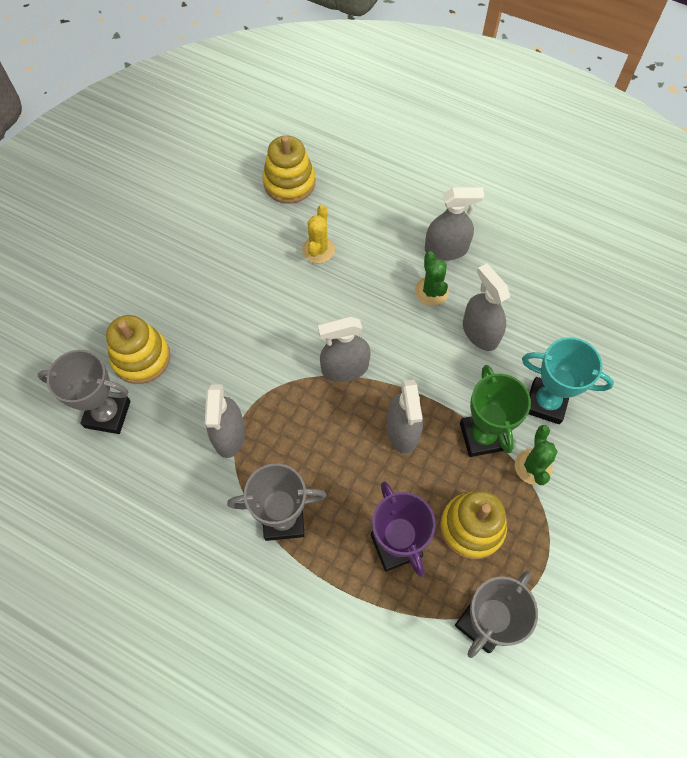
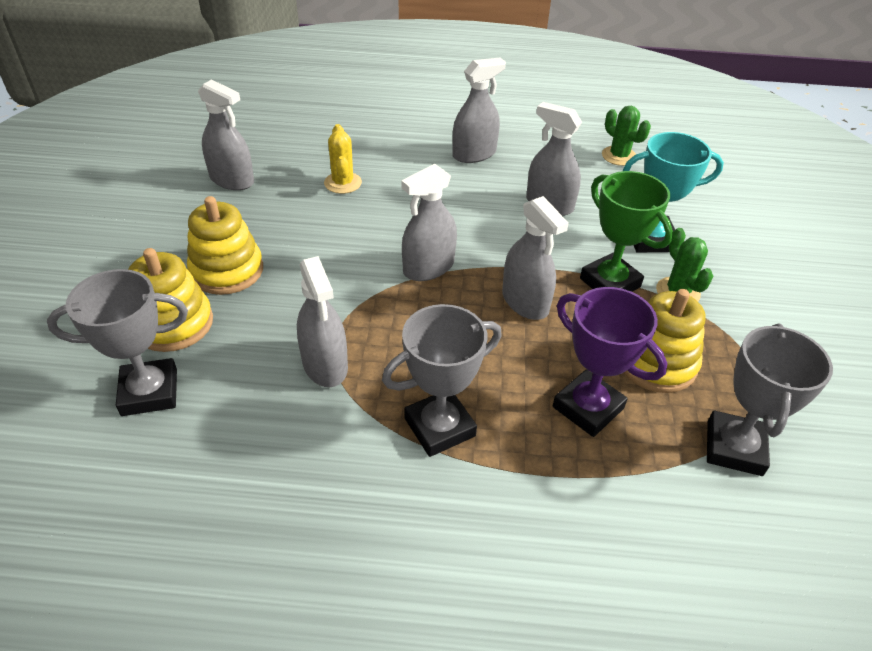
camera: 25 degrees left, 20 degrees down
yellow stacking toy [263,135,315,203] -> yellow stacking toy moved to [187,196,263,295]
green cactus [415,251,449,306] -> green cactus moved to [602,106,651,166]
none -> grey spray bottle [198,79,254,190]

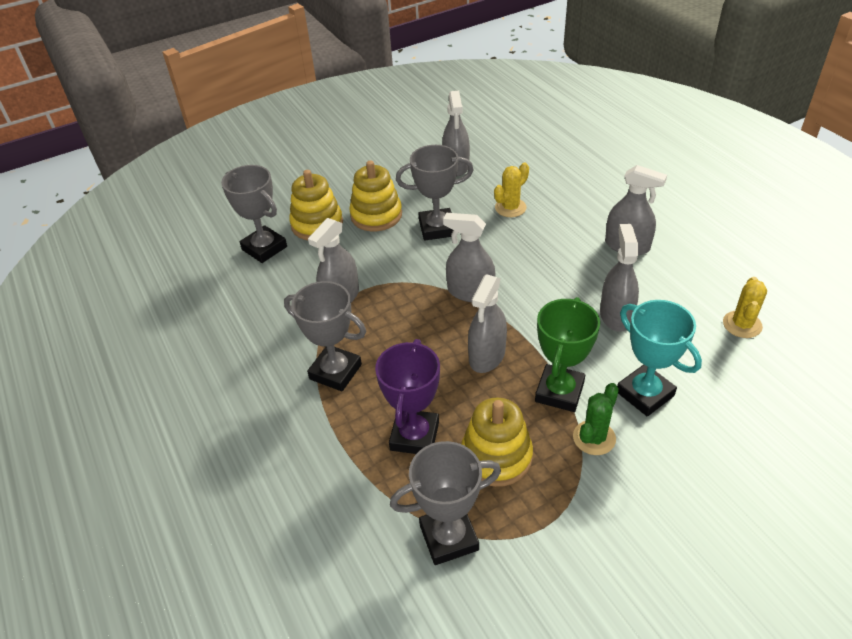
camera: 60 degrees right, 0 degrees up
green cactus [602,106,651,166] -> yellow cactus [723,277,767,338]
none -> grey trophy [396,145,474,240]

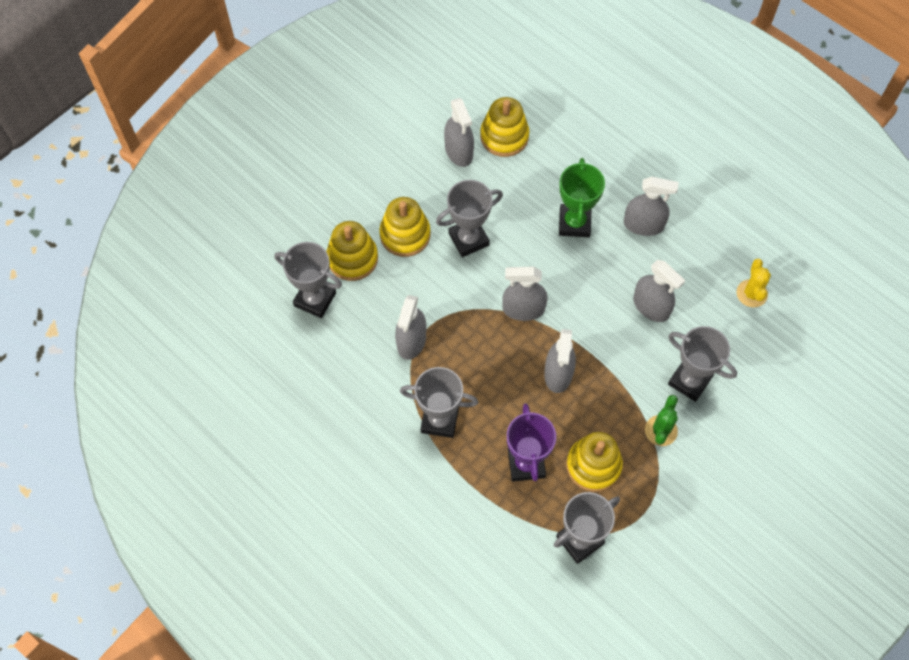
camera: 20 degrees left, 20 degrees up
yellow cactus [494,162,529,217] -> none
green trophy [535,297,600,412] -> green trophy moved to [559,158,605,237]
grey spray bottle [600,224,639,332] -> grey spray bottle turned 150 degrees clockwise [633,260,685,322]
turquoise trophy [617,300,702,416] -> grey trophy [668,326,737,402]
none -> yellow stacking toy [480,97,529,157]

